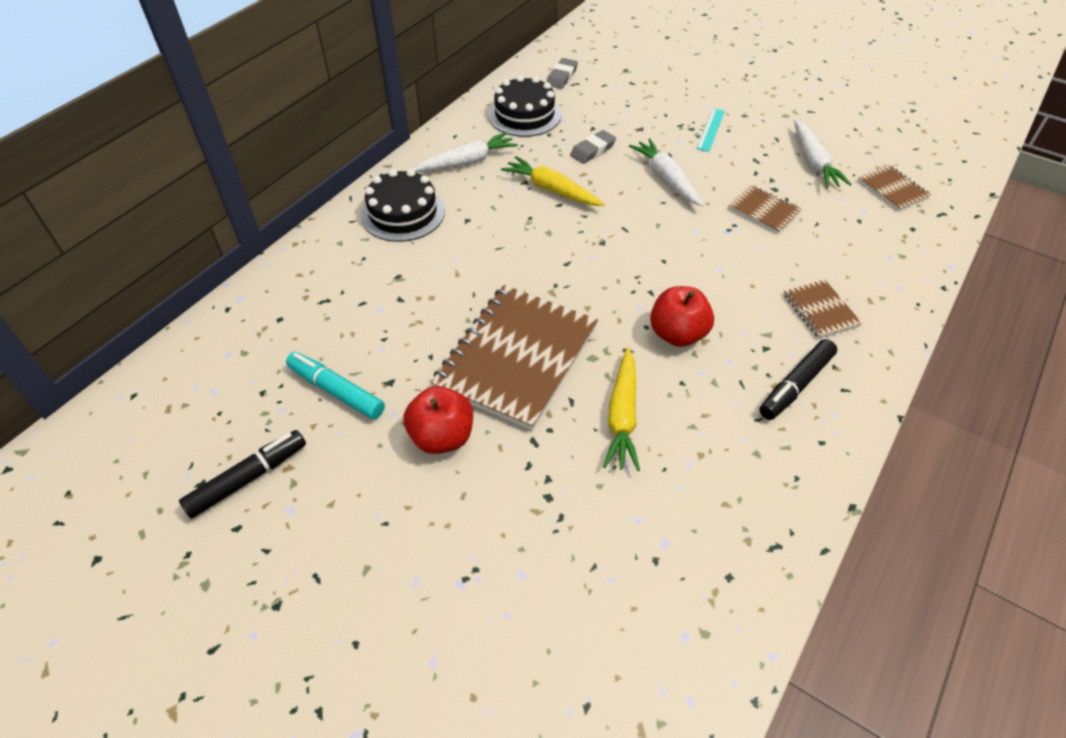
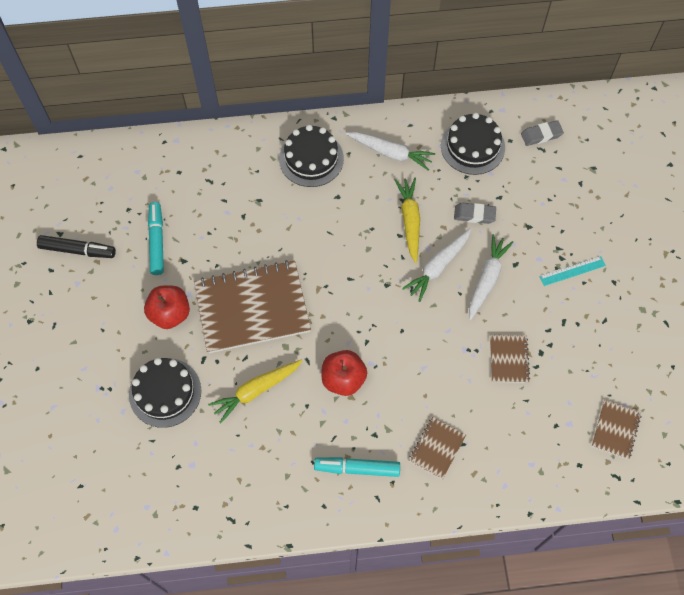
camera: 50 degrees right, 15 degrees up
black marker [759,339,837,420] -> turquoise marker [314,457,400,477]
white carrot [794,120,852,188] -> white carrot moved to [402,228,471,302]
none -> black cake [129,358,201,428]

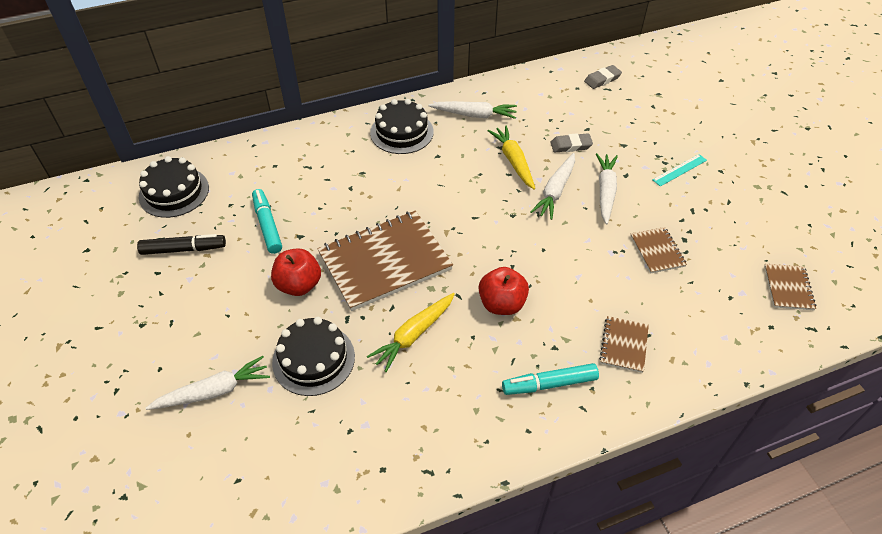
camera: 15 degrees left, 15 degrees down
black cake [441,113,505,175] -> black cake moved to [139,156,209,218]
none -> white carrot [146,356,270,410]

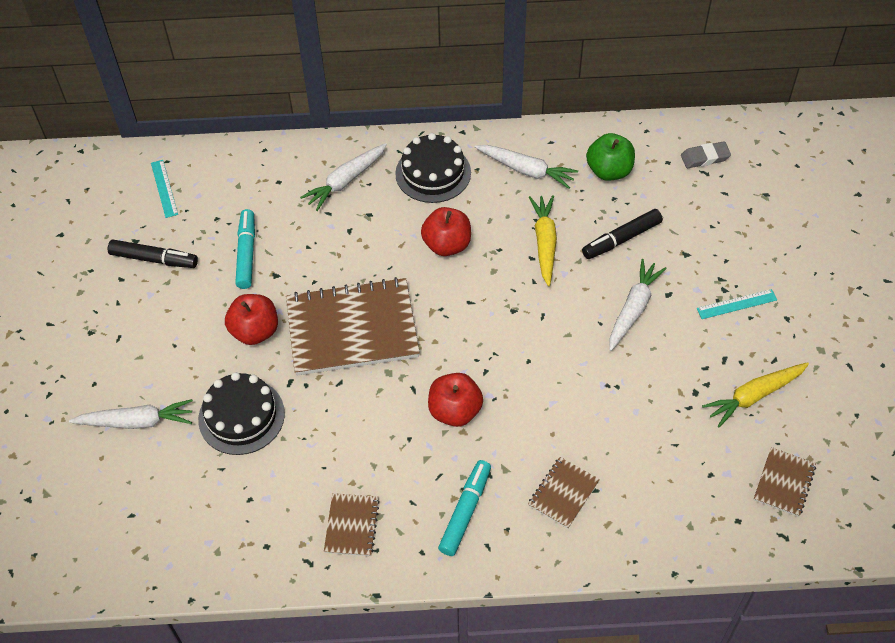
camera: 20 degrees right, 5 degrees up
black cake [139,156,209,218] -> turquoise ruler [151,160,178,218]
yellow carrot [367,293,455,372] -> yellow carrot moved to [702,362,809,427]
turquoise marker [502,363,599,395] -> turquoise marker turned 105 degrees clockwise [438,460,491,556]
white carrot [531,153,575,220] -> white carrot moved to [300,143,387,211]
grey eraser [550,133,593,152] -> black marker [582,209,663,259]
brown notebook [630,227,687,273] -> brown notebook moved to [324,493,380,556]
none -> red apple [421,207,471,256]
none -> green apple [586,133,635,181]

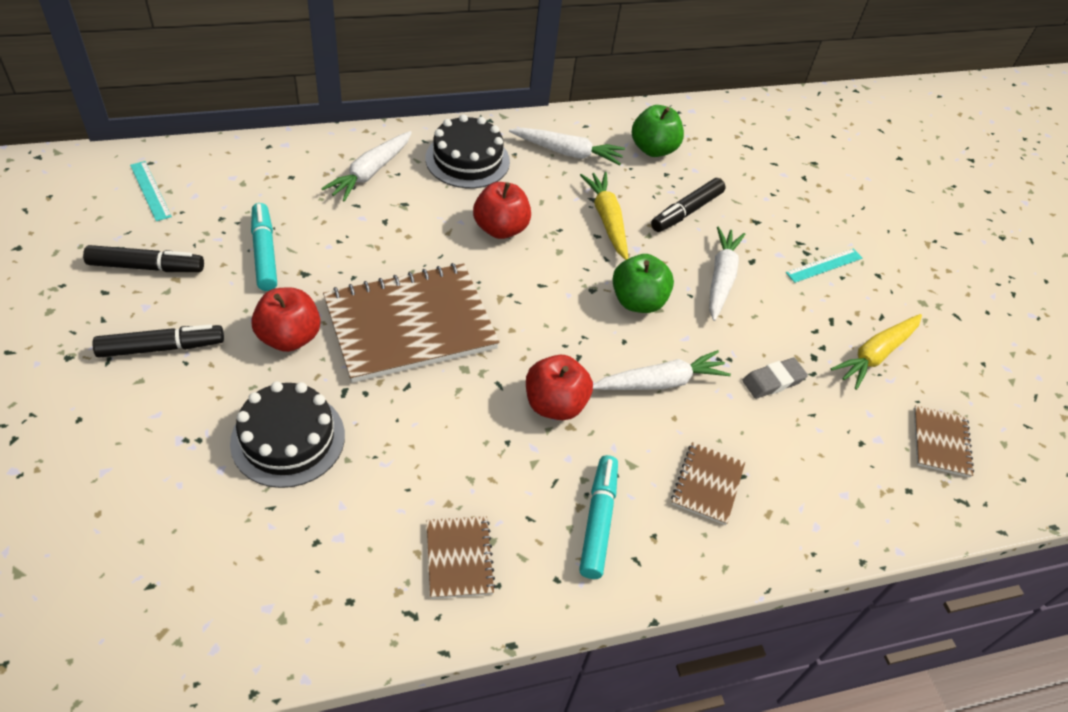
camera: 20 degrees left, 5 degrees down
white carrot [69,399,193,429] -> white carrot moved to [593,350,731,390]
grey eraser [681,141,731,168] -> grey eraser moved to [742,358,808,399]
none -> black marker [92,324,224,358]
none -> green apple [612,254,674,313]

